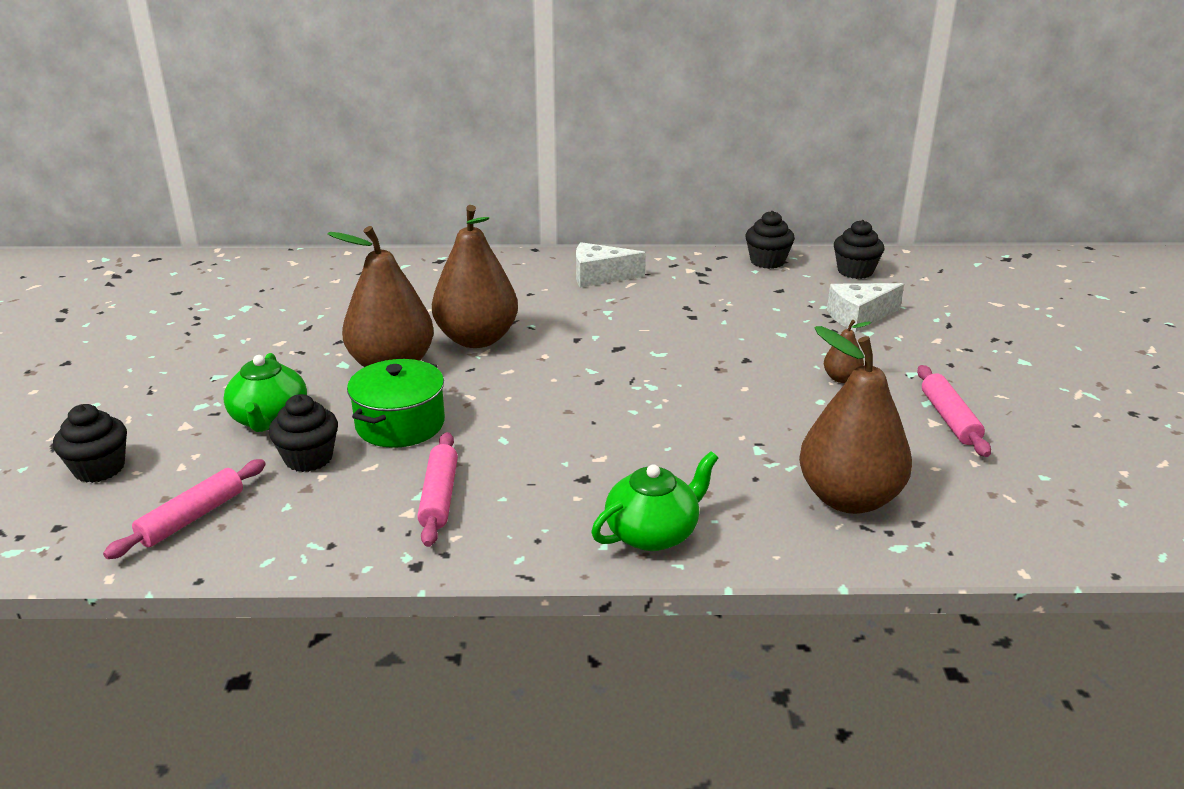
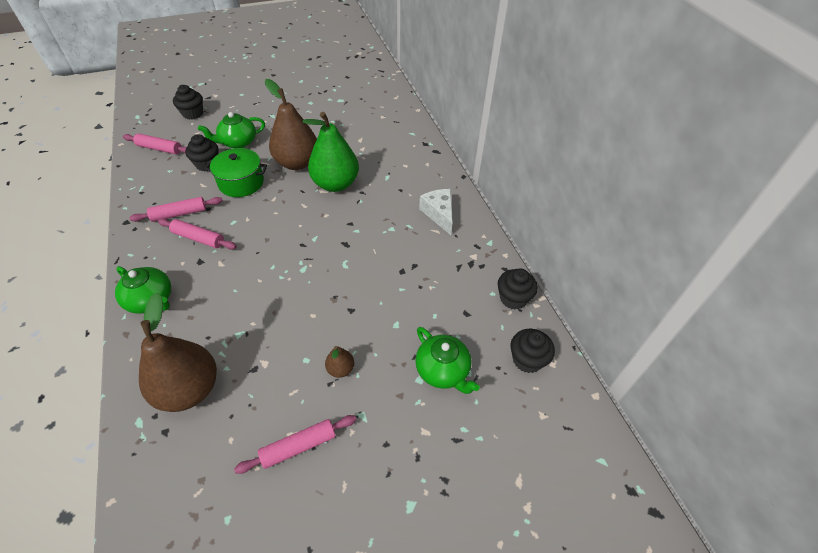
camera: 70 degrees right, 20 degrees up
brown pear [432,205,518,348] -> green pear [303,112,359,192]
white cheese [827,283,904,332] -> green teapot [415,327,480,394]
none -> pink rolling pin [158,218,236,249]

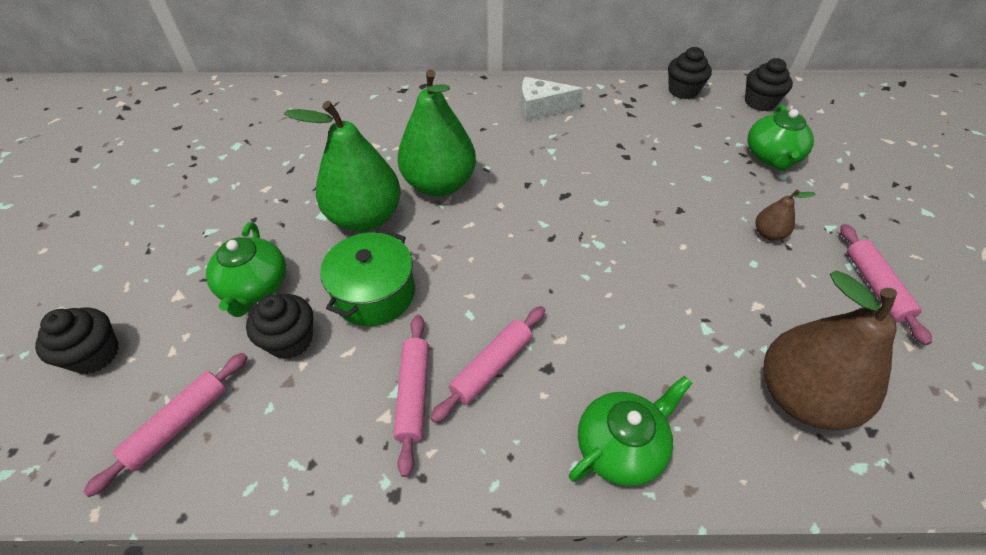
camera: 70 degrees left, 0 degrees up
brown pear [265,79,317,170] -> green pear [284,101,401,232]
green teapot [415,327,480,394] -> green teapot turned 120 degrees clockwise [747,104,814,171]

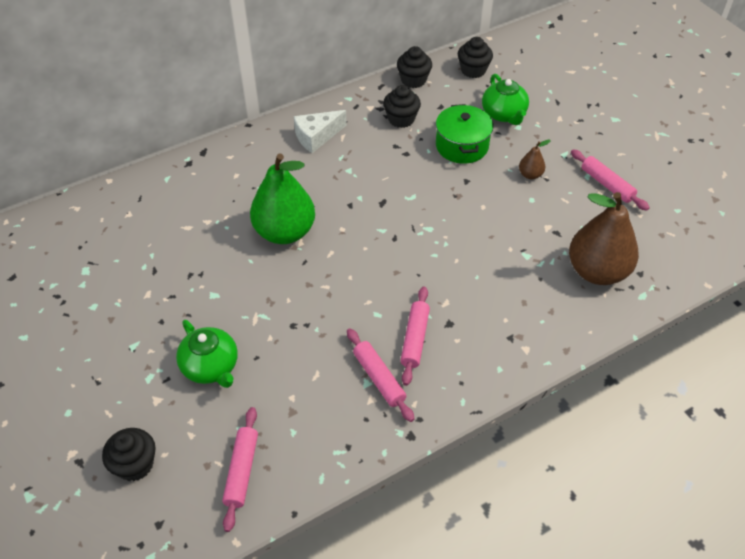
camera: 30 degrees left, 0 degrees up
black cupcake [246,294,313,359] -> black cupcake moved to [383,85,421,128]
green pear [284,101,401,232] -> none
green pot [320,230,415,326] -> green pot moved to [436,104,493,164]
green teapot [569,376,692,486] -> none

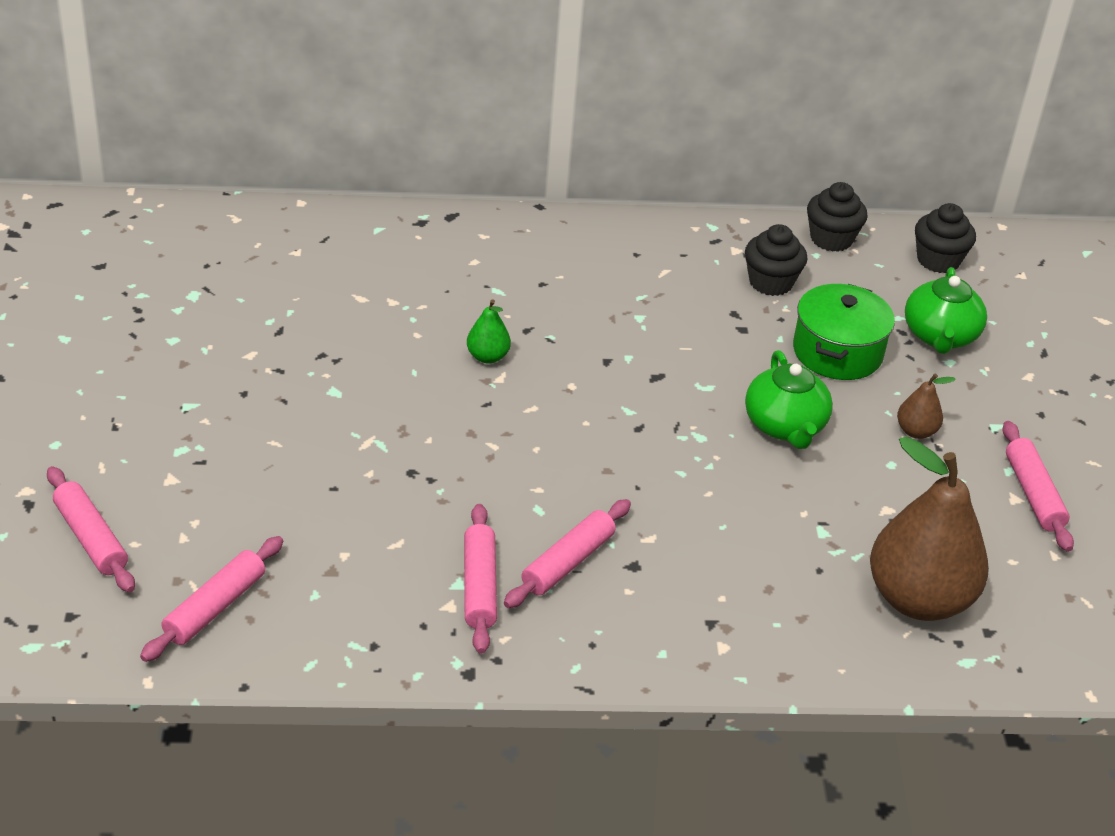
camera: 25 degrees right, 10 degrees down
black cupcake [102,428,156,481] -> pink rolling pin [47,466,135,593]
green teapot [176,320,238,388] -> green teapot moved to [745,350,833,449]
green pear [250,153,315,244] -> green pear [467,299,511,364], size x0.43
white cheese [294,110,347,153] -> none

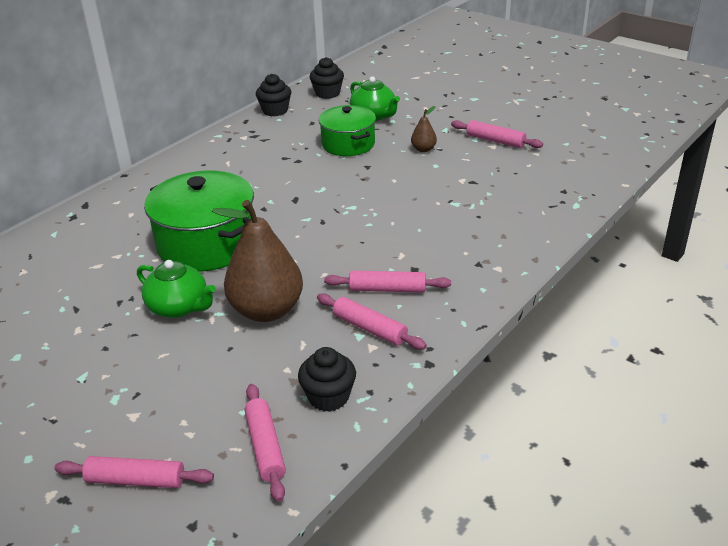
camera: 45 degrees left, 5 degrees down
green pear [467,299,511,364] -> green pot [144,171,254,272]
pink rolling pin [504,499,631,608] -> pink rolling pin turned 75 degrees counterclockwise [324,271,451,293]
black cupcake [745,224,808,296] -> black cupcake moved to [298,347,356,412]
green teapot [745,350,833,449] -> green teapot moved to [137,260,216,318]
brown pear [870,437,989,621] -> brown pear moved to [212,200,303,322]

